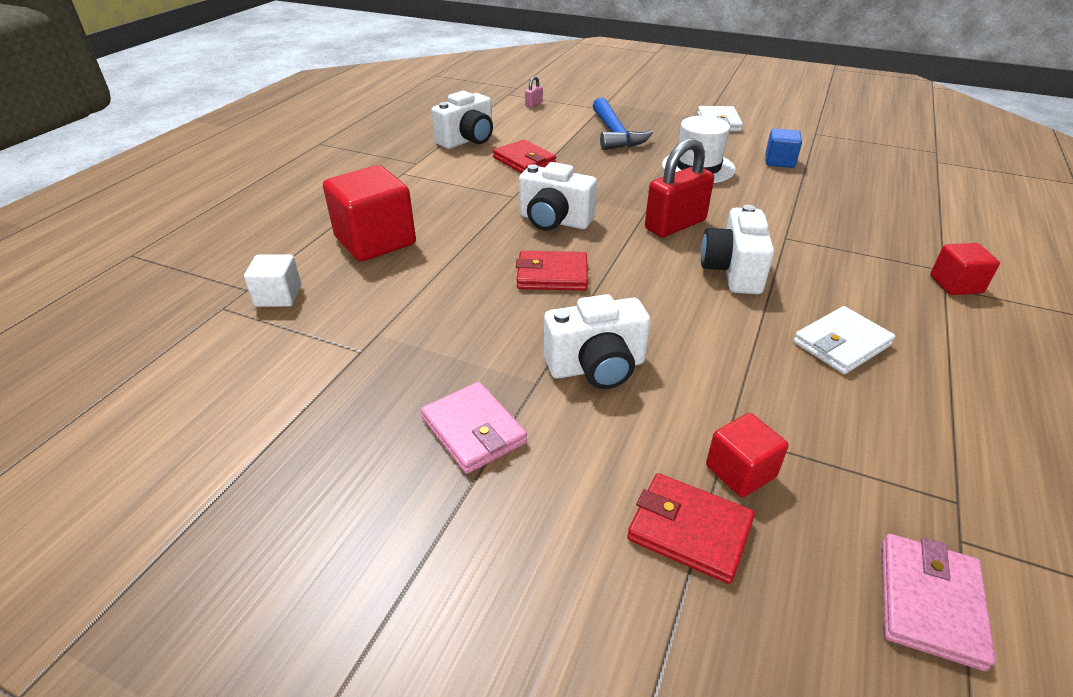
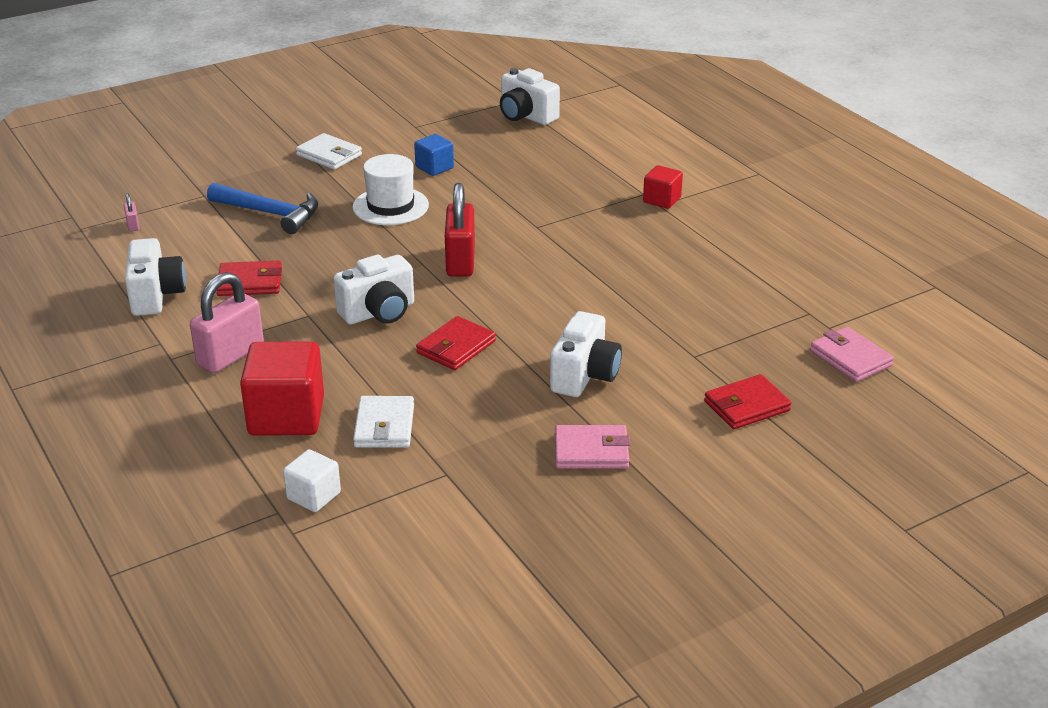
camera: 55 degrees left, 5 degrees down
white camera [701,205,774,294] -> white camera moved to [500,68,560,125]
red cube [706,413,789,498] -> none
white wallet [793,306,896,374] -> white wallet moved to [353,396,414,448]
none -> pink padlock [190,272,264,373]

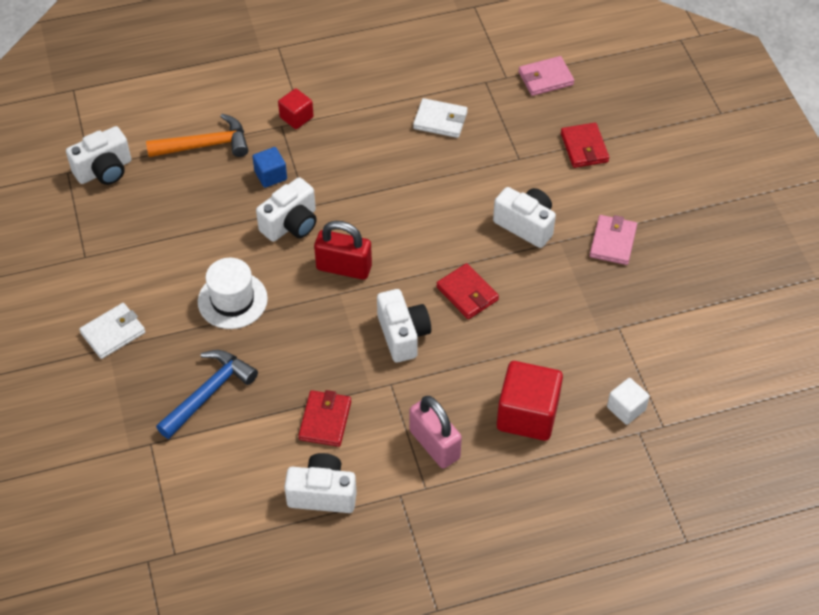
camera: 75 degrees left, 20 degrees up
pink padlock [124,193,140,232] -> none
white wallet [353,396,414,448] -> white wallet moved to [413,98,468,138]
blue cube [414,134,454,176] -> blue cube moved to [252,147,287,188]
none -> orange hammer [146,114,248,157]
none -> white camera [256,177,317,242]

